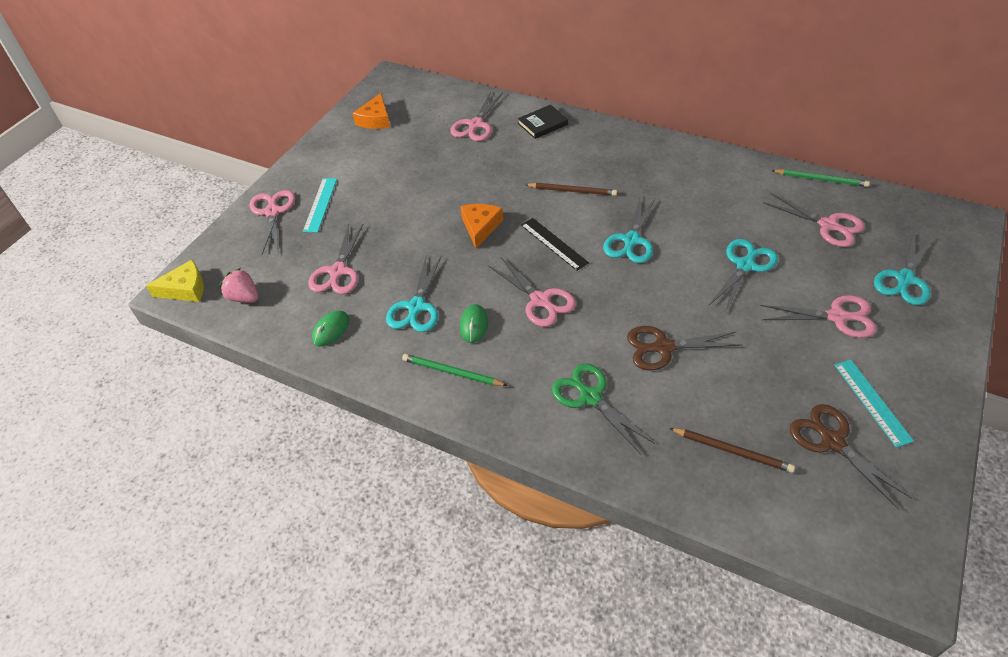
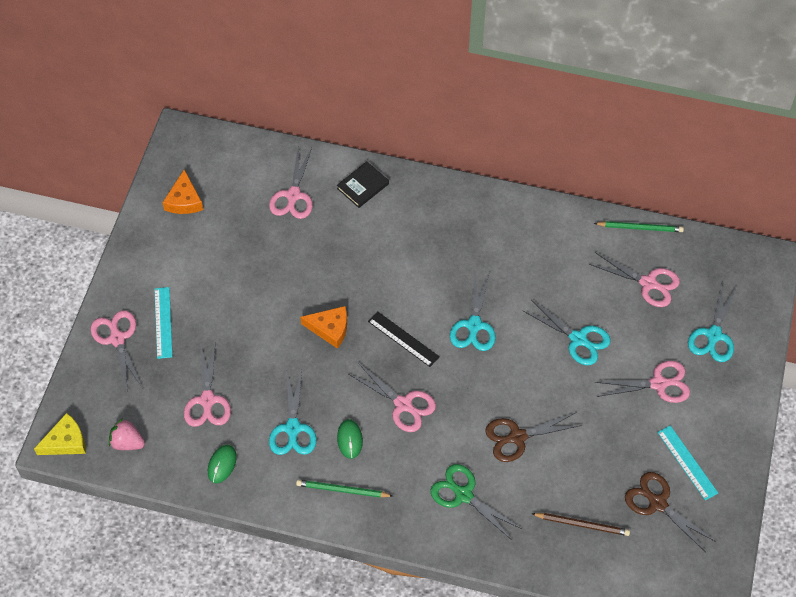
camera: 15 degrees left, 10 degrees up
orange cheese [460,204,503,249] -> orange cheese turned 105 degrees clockwise [300,306,347,349]
brown pencil [525,183,617,196] -> none
turquoise scissors [709,239,778,313] -> turquoise scissors turned 105 degrees clockwise [522,300,611,365]

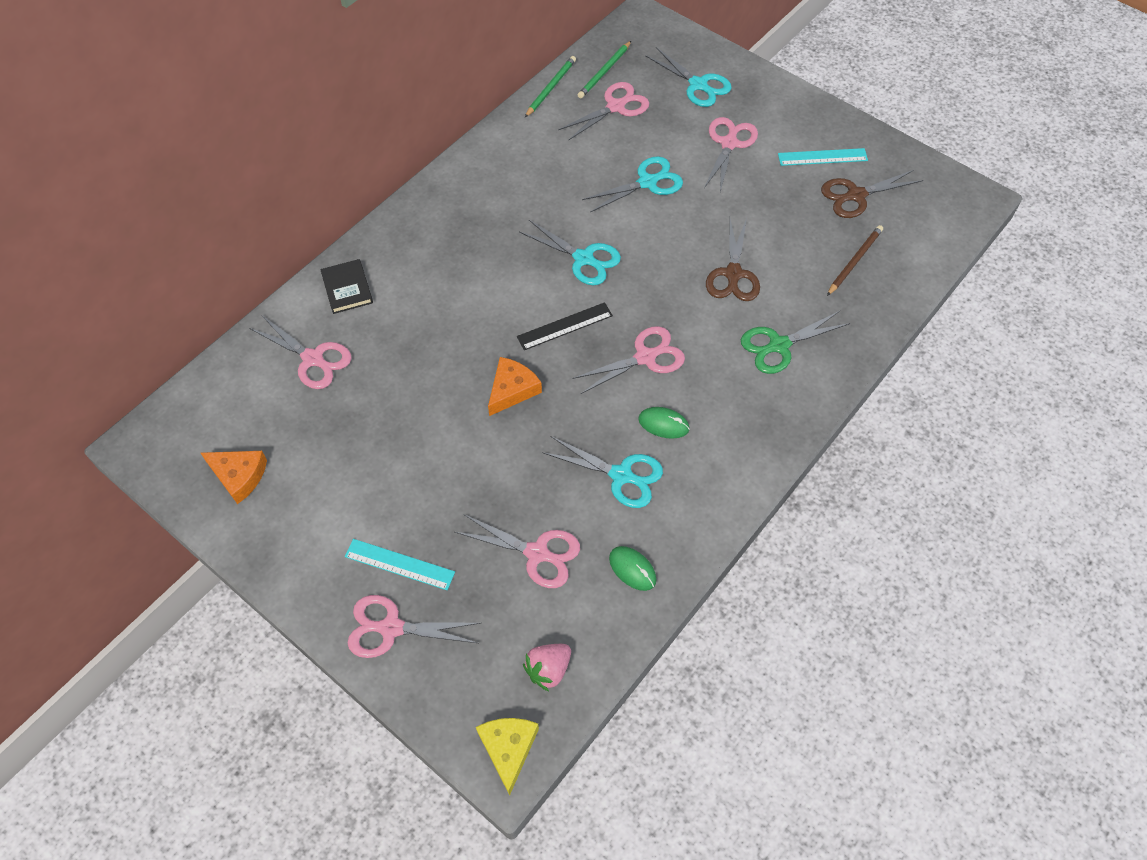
camera: 65 degrees left, 0 degrees up
green pencil [296,480,393,498] -> green pencil moved to [578,41,631,98]

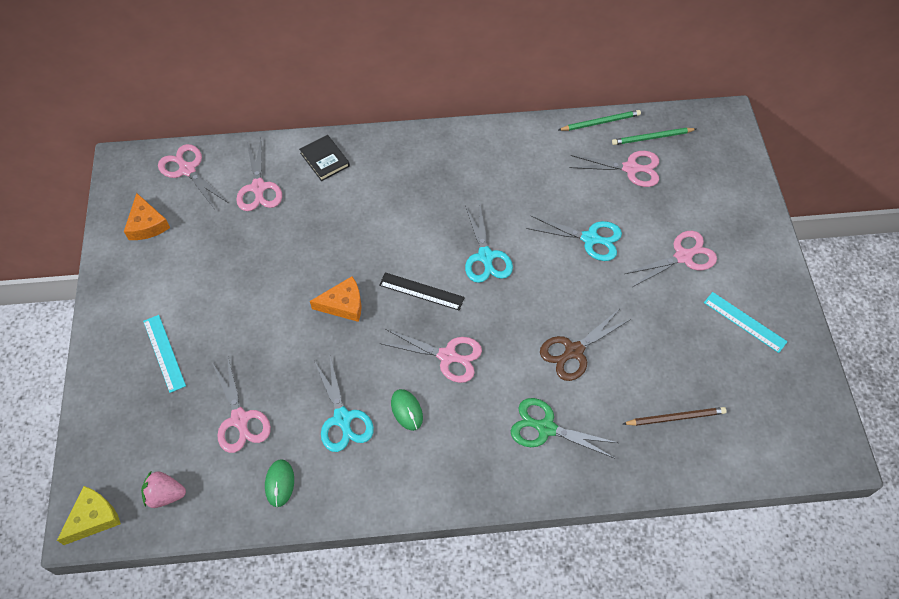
camera: 45 degrees right, 0 degrees up
black book [320,259,373,314] -> black book turned 60 degrees counterclockwise [299,135,350,181]
pink scissors [348,595,481,658] -> pink scissors moved to [158,144,228,209]
turquoise scissors [645,47,732,107] -> none
brown scissors [821,170,923,218] -> none

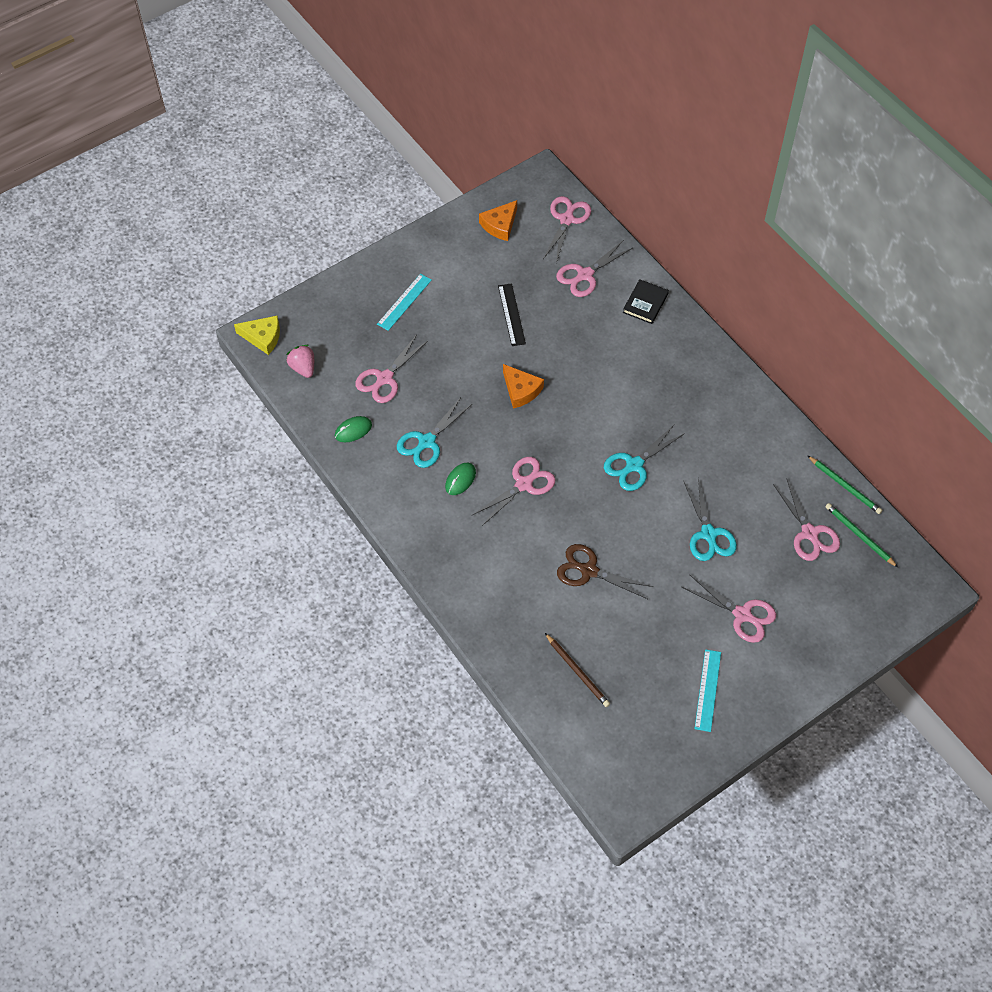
camera: 60 degrees right, 0 degrees up
black ruler [379,272,465,310] -> black ruler moved to [498,283,526,346]
pink scissors [380,329,482,383] -> pink scissors turned 120 degrees counterclockwise [473,457,555,526]
green scissors [511,398,618,458] -> none

